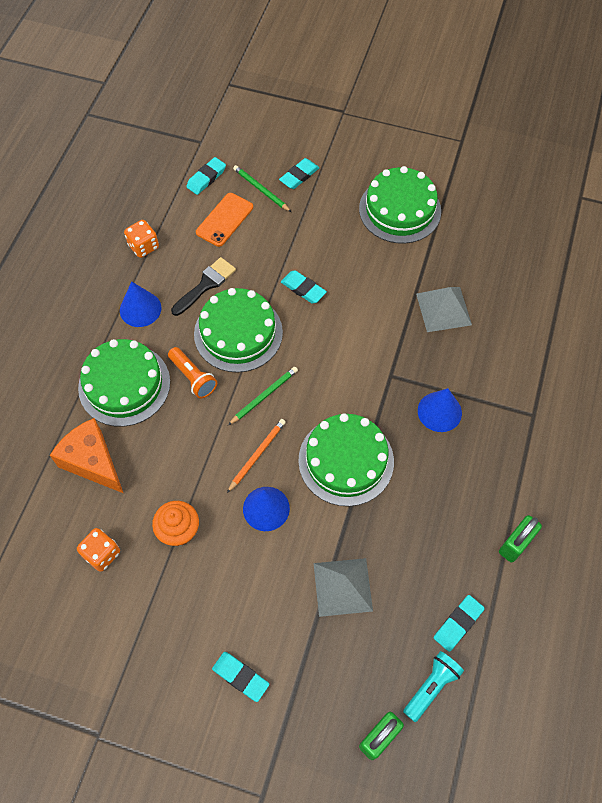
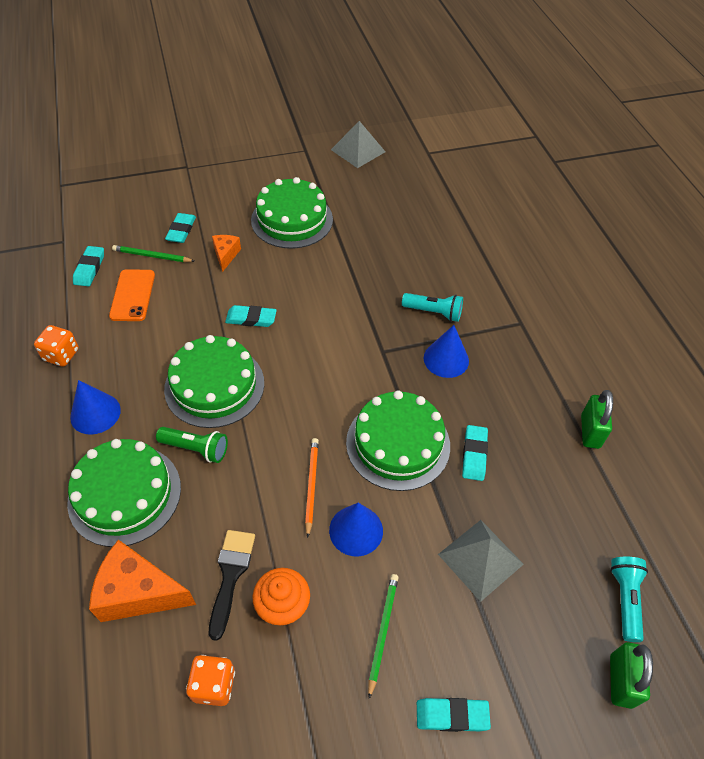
camera: 35 degrees left, 10 degrees down
orange flashlight [168,347,217,398] -> green flashlight [156,427,228,463]
black brush [171,257,236,316] -> black brush moved to [209,530,255,641]
green pencil [228,367,298,425] -> green pencil moved to [368,574,399,699]
grey pyramid [416,287,472,332] -> grey pyramid moved to [331,121,385,168]
turquoise eraser [434,595,485,652] -> turquoise eraser moved to [462,425,488,481]
none -> orange cheese [212,235,241,272]
none -> turquoise flashlight [402,293,463,322]

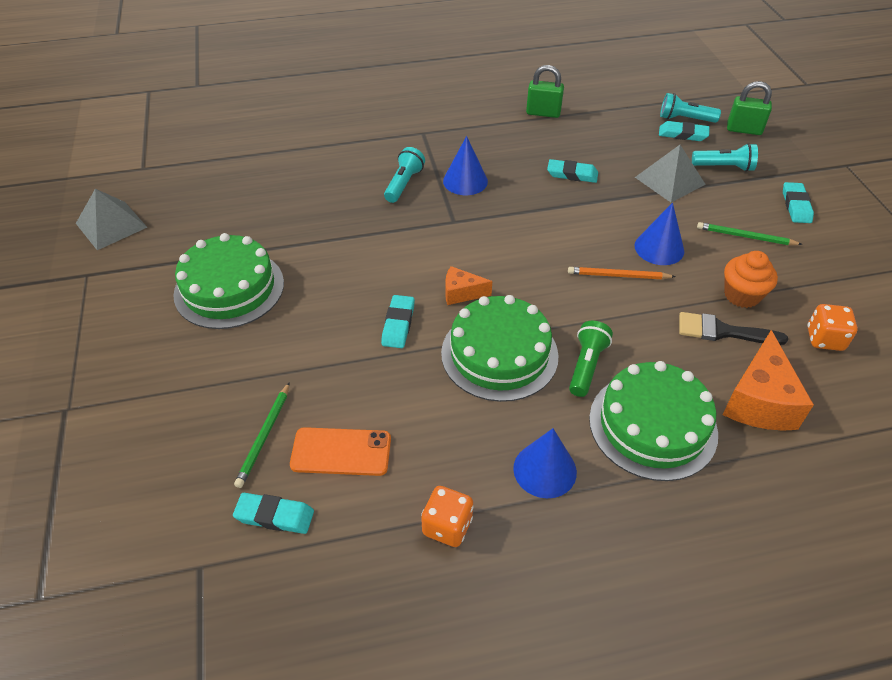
camera: 85 degrees left, 5 degrees down
turquoise eraser [165,213,196,243] -> turquoise eraser moved to [659,121,709,141]
orange cheese [212,235,241,272] -> orange cheese moved to [445,266,492,305]
green cake [346,391,450,491] -> none
none -> turquoise flashlight [692,143,758,172]

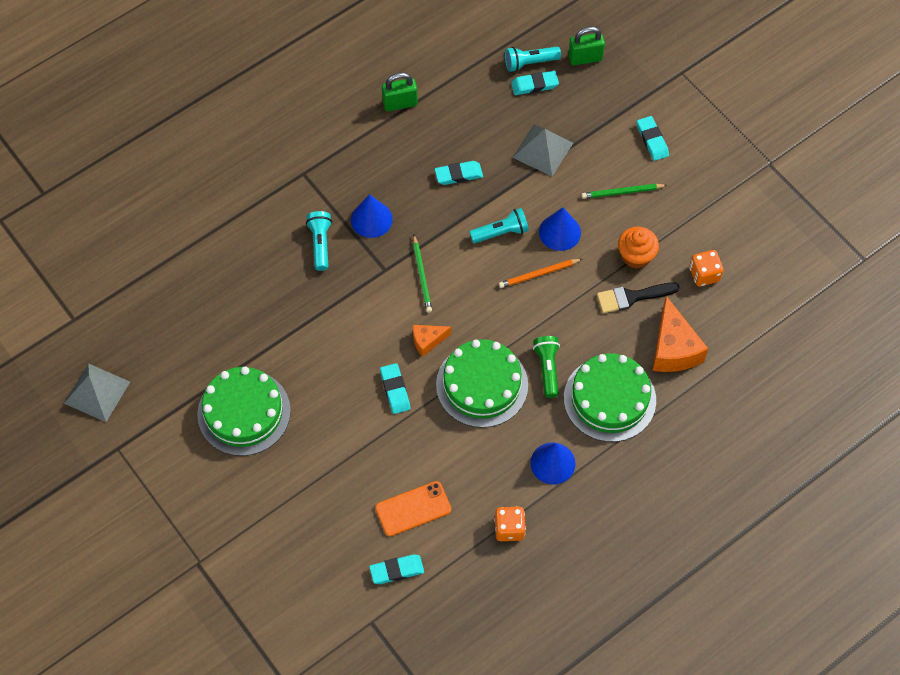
camera: 25 degrees left, 15 degrees up
green pencil [234,382,290,488] -> green pencil moved to [413,235,432,313]
turquoise flashlight [692,143,758,172] -> turquoise flashlight moved to [469,208,529,243]

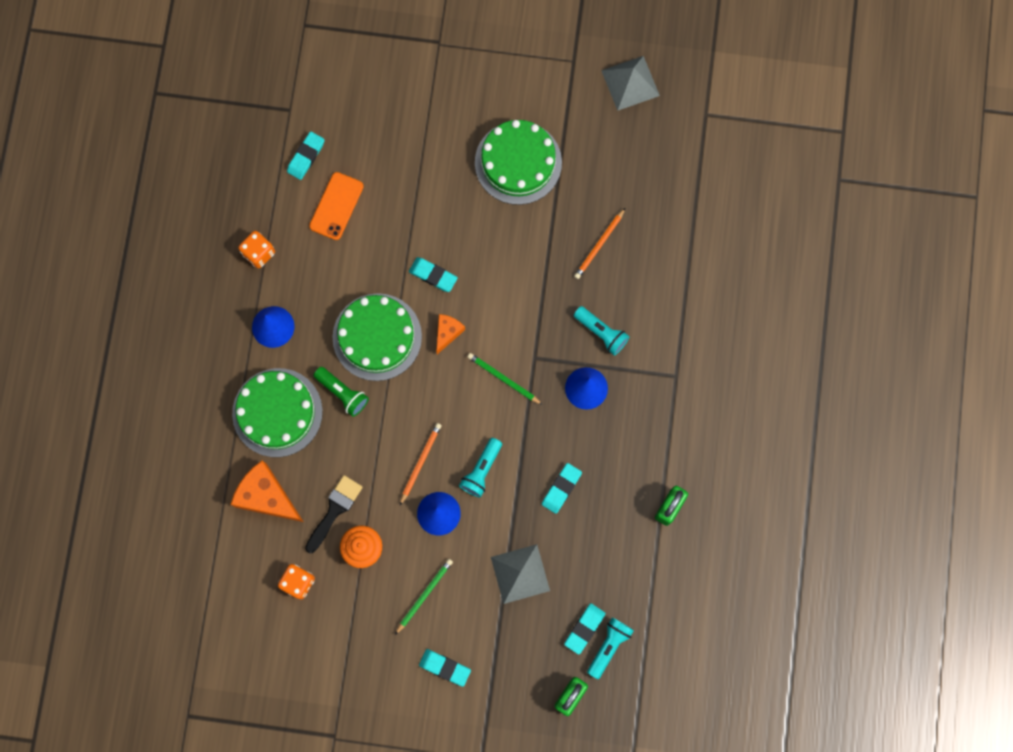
camera: 135 degrees right, 15 degrees up
none -> orange pencil [574,208,625,279]

